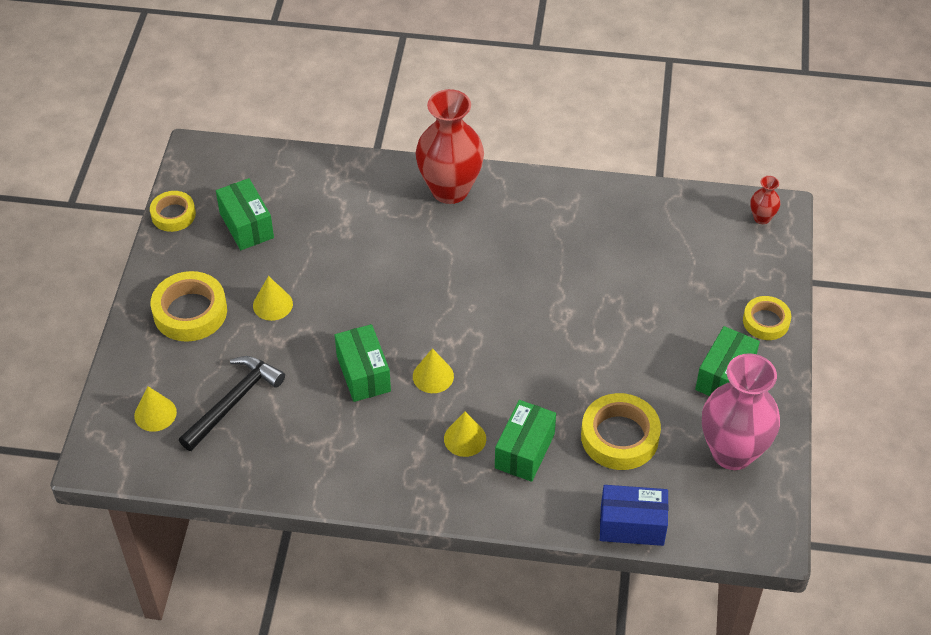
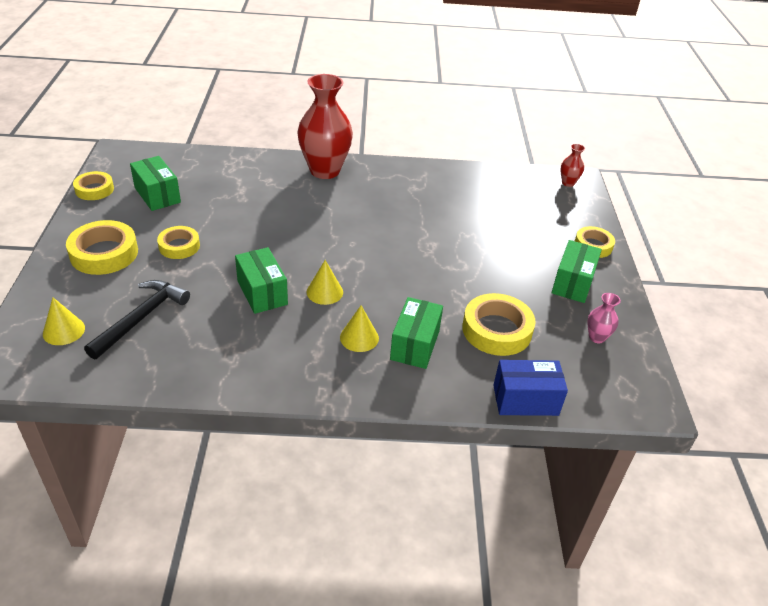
camera: 10 degrees left, 10 degrees down
yellow cone [253,276,293,321] -> yellow tape [157,226,200,259]
pink vase [702,353,780,470] -> pink vase [587,293,621,343], size x0.44

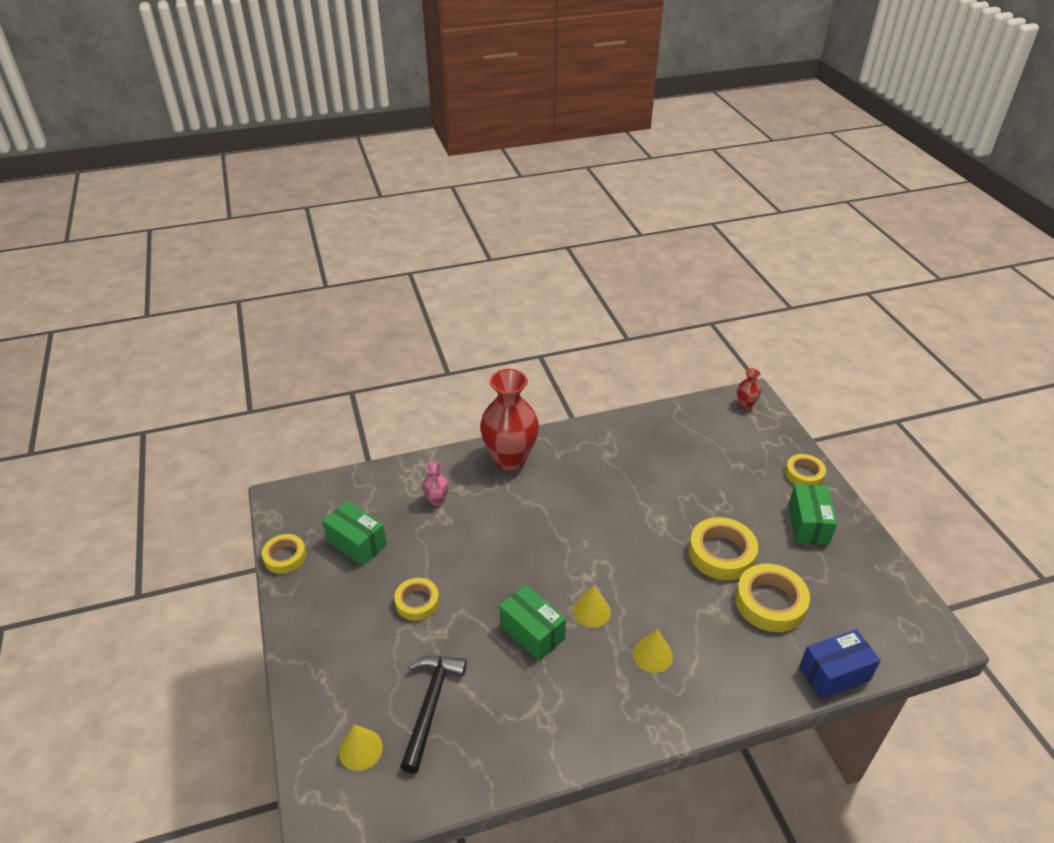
camera: 15 degrees left, 0 degrees up
yellow tape [66,220,138,275] -> yellow tape moved to [689,517,758,580]
green box [390,297,443,369] -> none
pink vase [587,293,621,343] -> pink vase moved to [422,461,449,505]

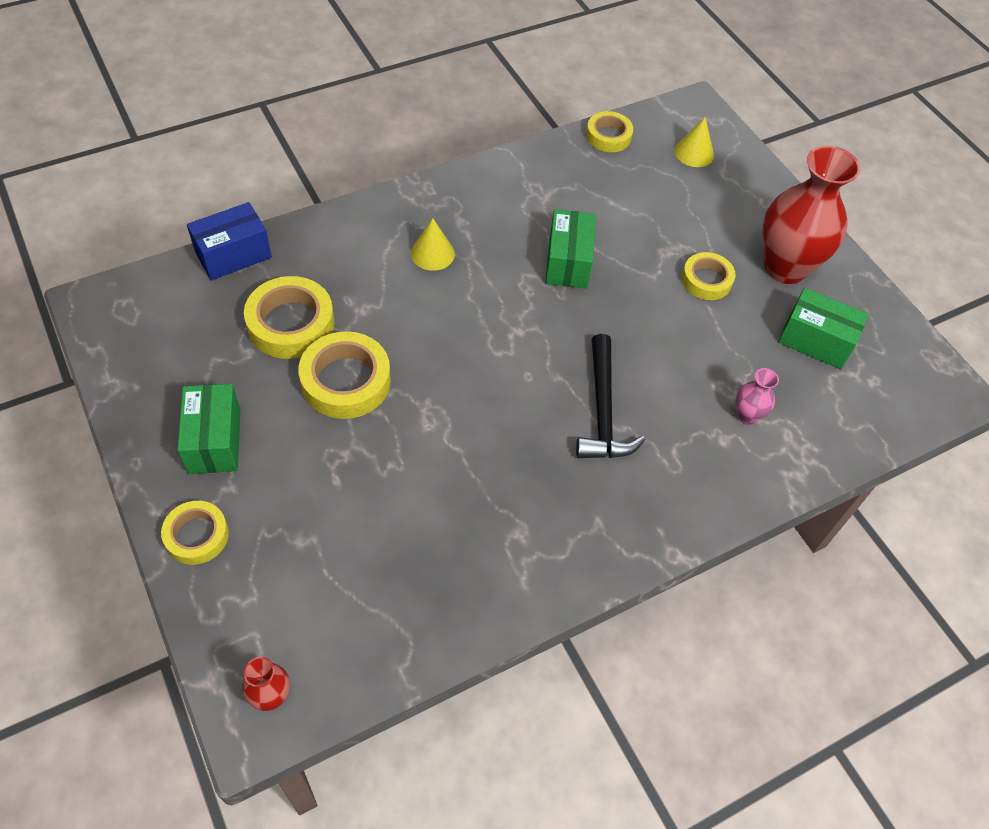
camera: 165 degrees right, 15 degrees up
yellow tape [262,534,306,574] -> yellow tape moved to [586,111,633,152]
black hammer [400,656,467,773] -> black hammer moved to [576,334,645,458]
red vase [480,369,539,470] -> red vase moved to [763,145,861,284]
green box [499,585,566,661] -> green box turned 60 degrees clockwise [545,209,596,289]
yellow cone [573,585,611,628] -> none

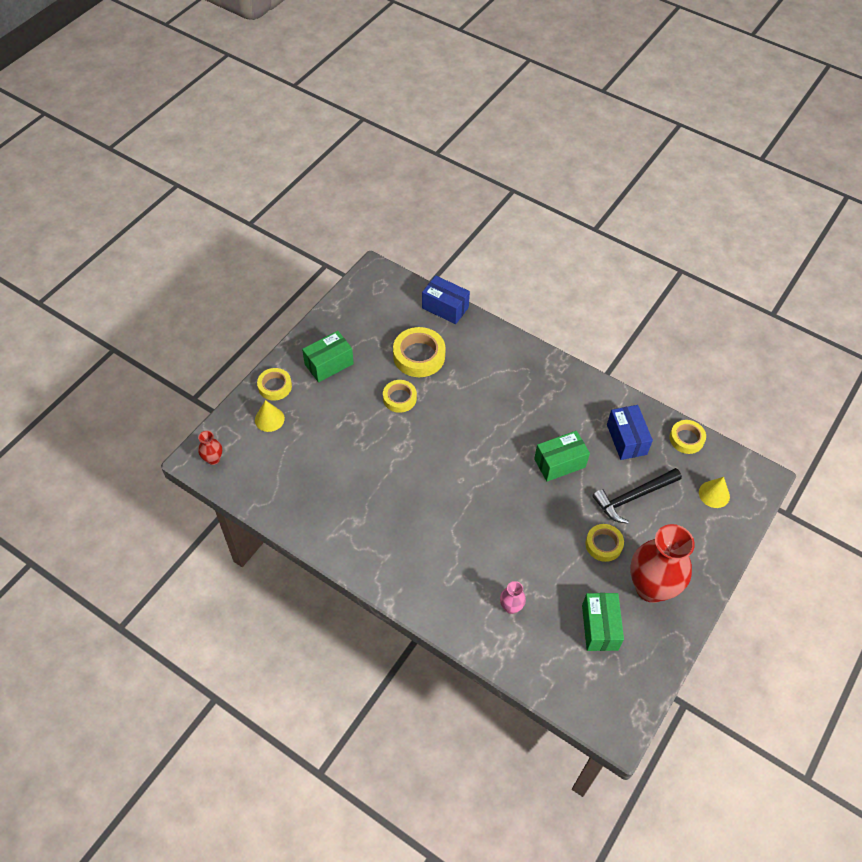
camera: 65 degrees right, 0 degrees up
yellow tape [298,331,391,419] -> yellow tape [383,380,417,413], size x0.63
yellow cone [411,218,455,271] -> yellow cone moved to [255,400,285,432]
black hammer [576,334,645,458] -> black hammer moved to [592,468,682,524]
none -> blue box [607,405,653,460]

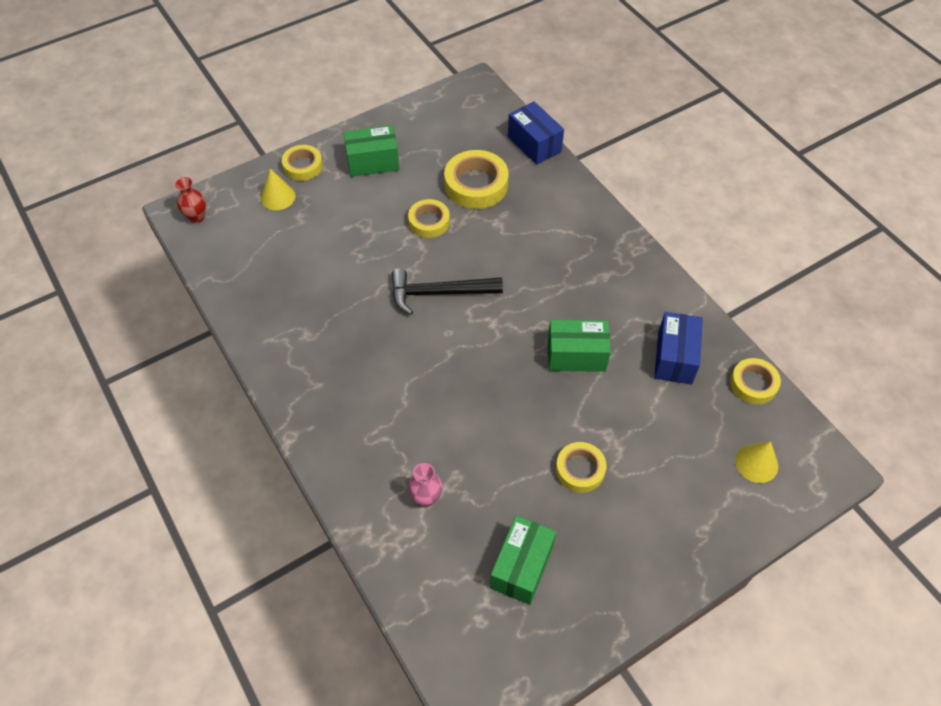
camera: 25 degrees right, 0 degrees up
black hammer [592,468,682,524] -> black hammer moved to [391,269,503,315]
red vase [630,524,695,603] -> none

